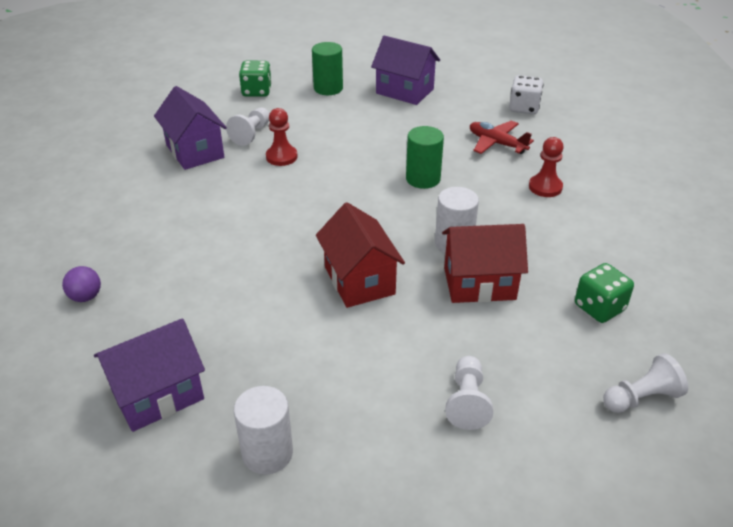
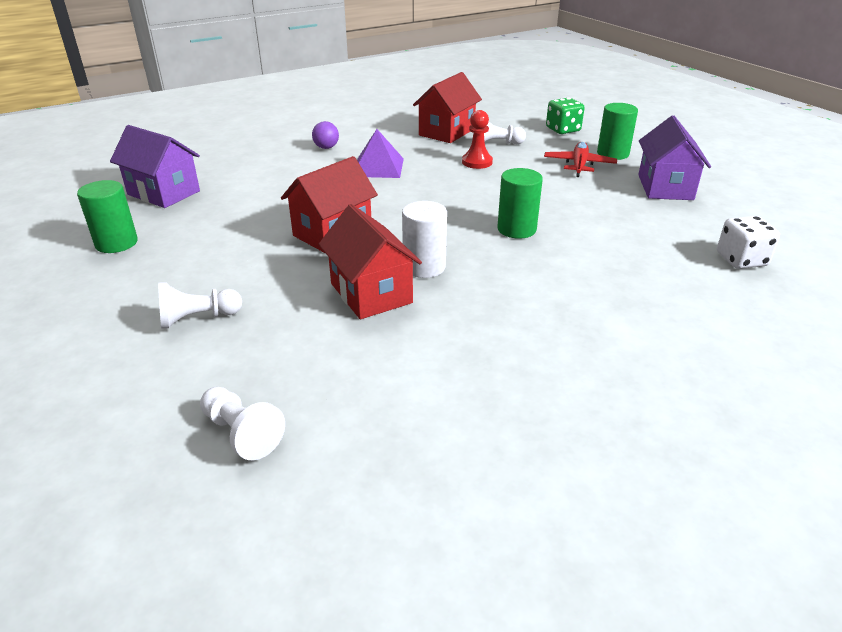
camera: 65 degrees right, 5 degrees down
purple ball [62,266,101,302] -> purple ball moved to [312,121,339,149]
purple house [154,86,227,170] -> red house [413,72,482,143]
white cylinder [234,386,293,475] -> green cylinder [77,180,138,253]
red plane [470,121,534,154] -> red plane moved to [544,142,617,177]
red pawn [529,137,564,197] -> none
green dice [575,263,634,323] -> none
none -> purple pyramid [357,129,404,178]

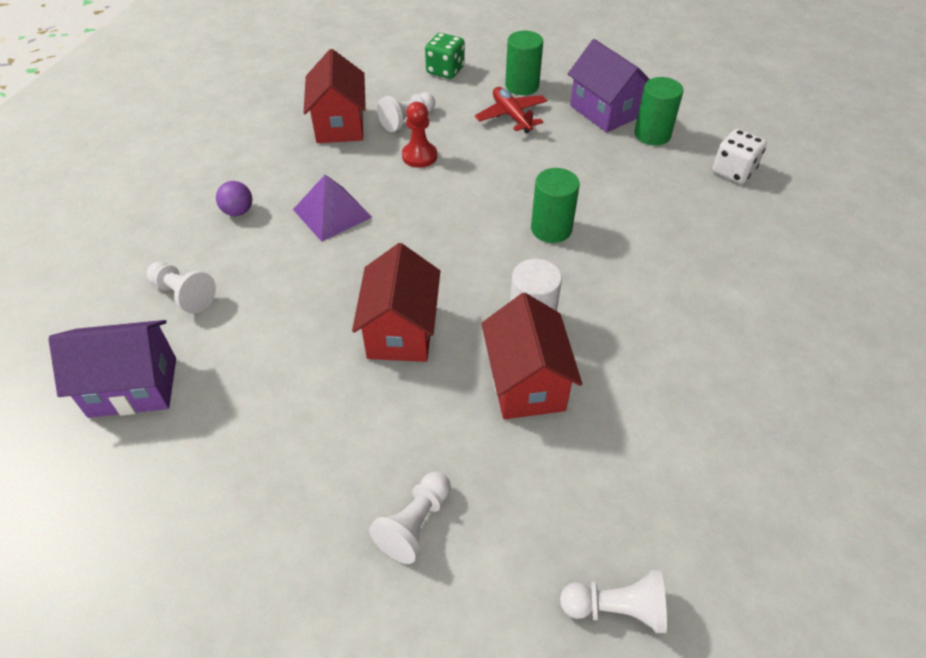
camera: 40 degrees left, 15 degrees up
green cylinder [77,180,138,253] -> green cylinder moved to [634,77,683,145]
red house [319,204,422,319] -> red house turned 60 degrees clockwise [481,293,582,419]
none -> white pawn [146,262,216,314]

